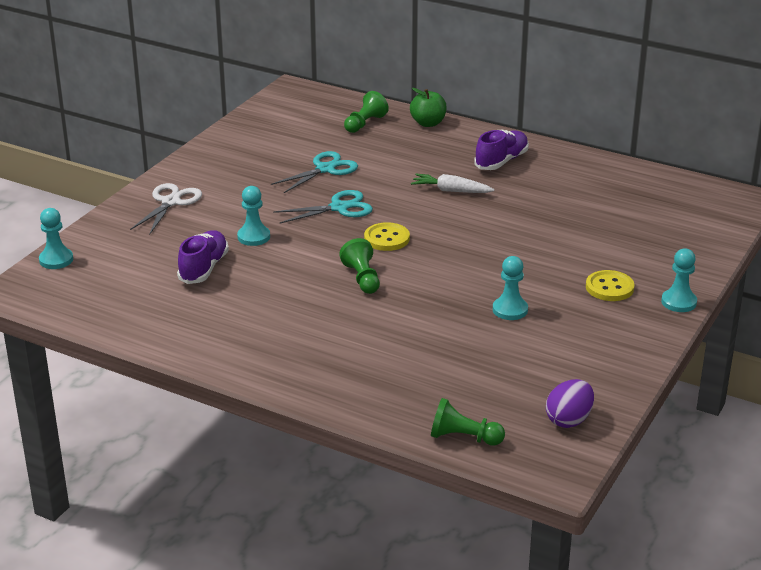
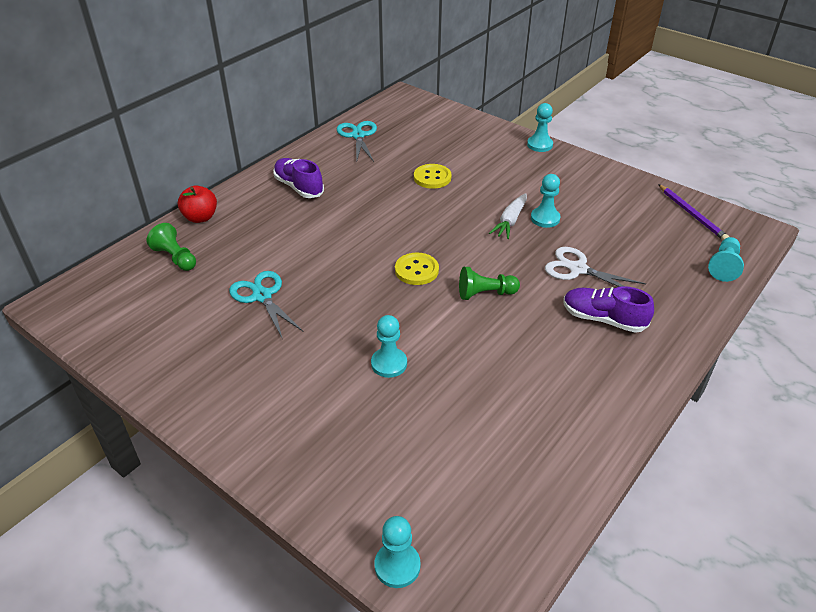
camera: 80 degrees left, 10 degrees up
white scissors [130,183,202,234] -> white scissors moved to [545,247,646,287]
purple shoe [177,230,229,284] -> purple shoe moved to [563,286,654,333]
turquoise scissors [273,190,373,224] -> turquoise scissors moved to [337,121,377,162]
green apple [410,88,447,127] -> red apple [178,186,217,223]
white carrot [411,174,495,193] -> white carrot moved to [489,193,527,239]
green pawn [431,398,505,446] -> turquoise pawn [708,237,744,282]
purple egg [546,379,594,428] -> purple pencil [658,184,729,240]
yellow button [586,270,635,301] -> yellow button moved to [414,164,452,189]

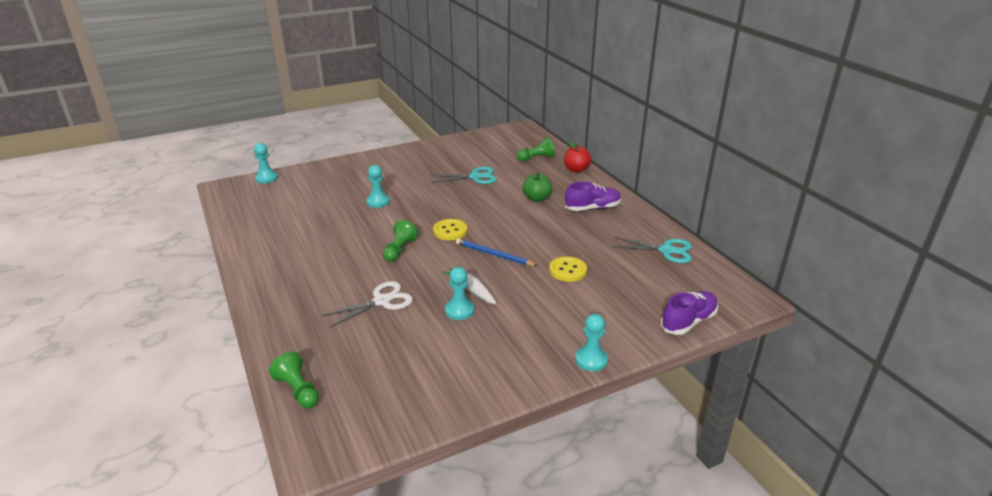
camera: 115 degrees right, 10 degrees down
purple shoe [563,286,654,333] -> purple shoe moved to [660,291,718,335]
purple pencil [658,184,729,240] -> none
turquoise pawn [708,237,744,282] -> green pawn [269,352,319,408]
none -> blue pencil [456,239,538,266]
none -> green apple [522,172,552,202]

